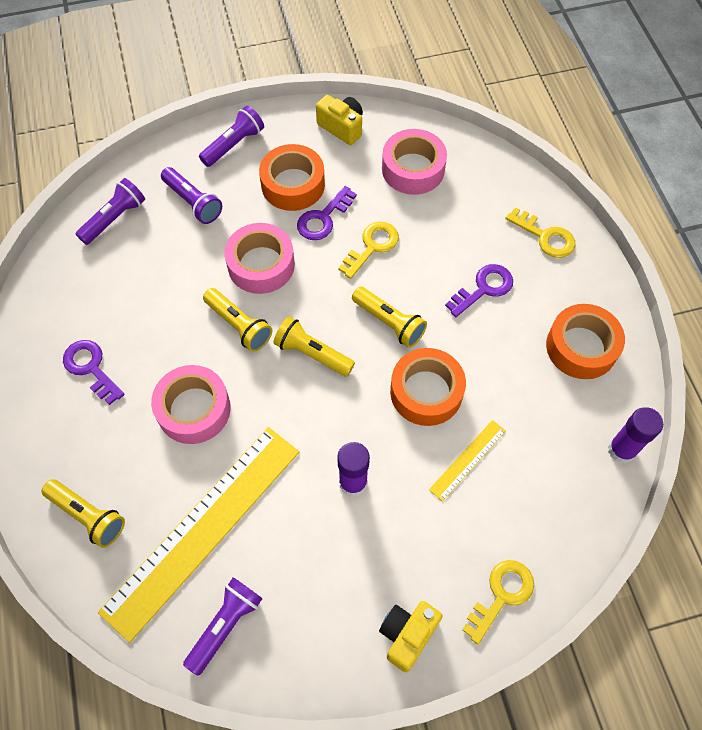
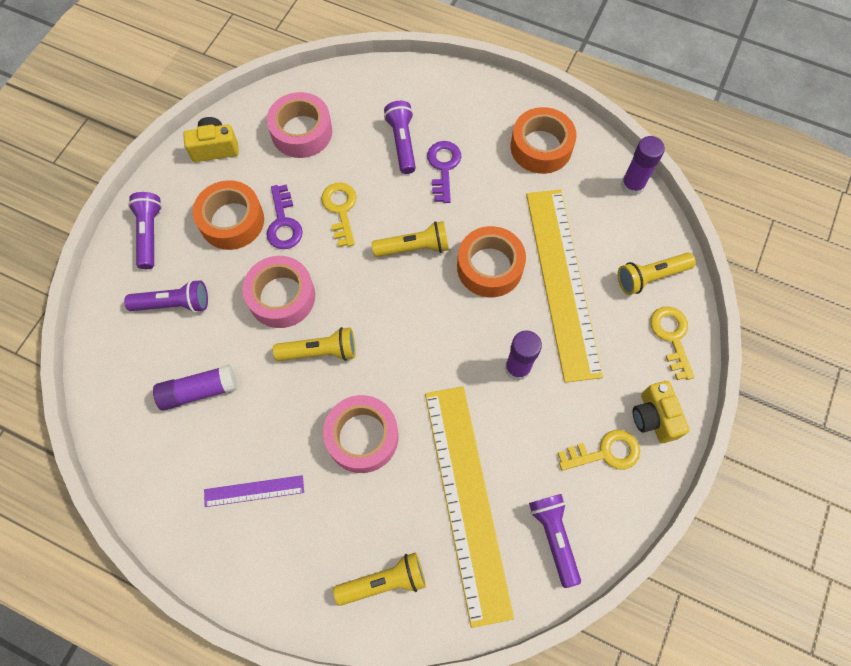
camera: 50 degrees left, 5 degrees up
purple key [63,340,125,405] -> purple ruler [204,475,304,507]
purple flashlight [76,178,145,245] -> purple flashlight moved to [384,101,416,174]
yellow flashlight [273,317,355,376] -> yellow flashlight moved to [617,253,696,295]
yellow ruler [429,420,506,502] -> yellow ruler [526,189,603,383], size x2.34
yellow key [505,208,575,258] -> yellow key moved to [558,430,640,471]
none -> purple glue stick [153,365,237,411]

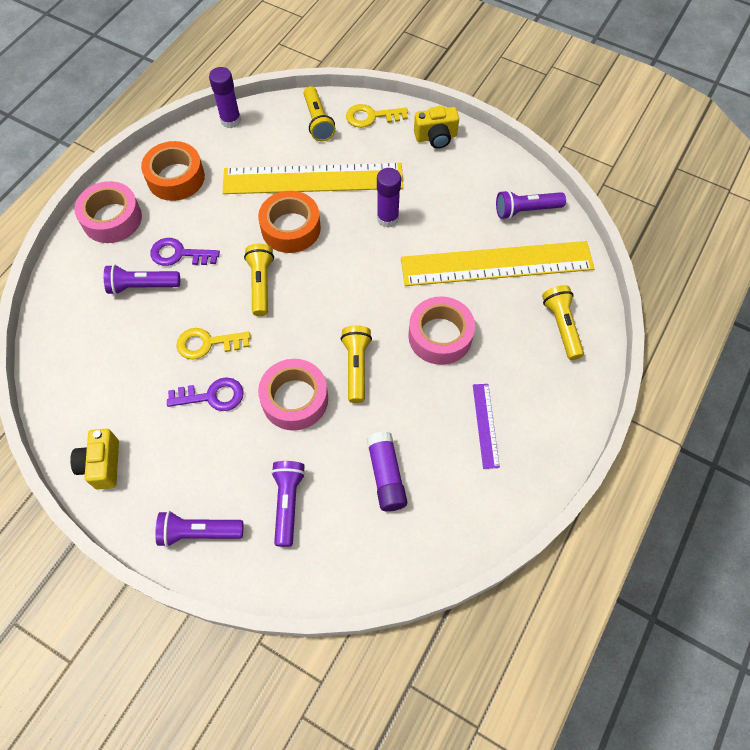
camera: 85 degrees left, 5 degrees down
orange tape [193,180,264,250] -> none
pink tape [267,92,332,158] -> pink tape moved to [74,181,142,243]
yellow key [558,430,640,471] -> none

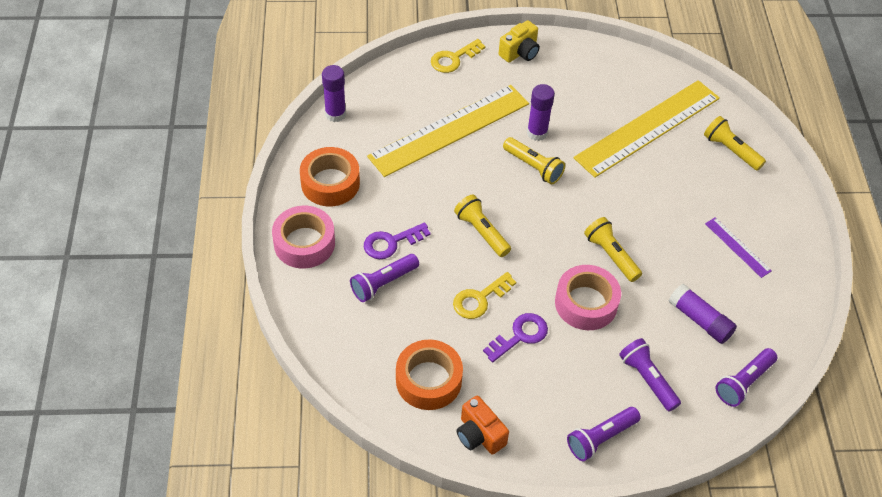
camera: 35 degrees left, 10 degrees down
yellow camera [70,429,119,490] -> orange camera [457,396,509,455]
orange tape [258,191,321,253] -> orange tape moved to [396,339,463,410]
yellow flashlight [304,86,336,141] -> yellow flashlight moved to [503,137,565,184]
pink tape [408,296,475,365] -> none
purple flashlight [496,190,566,219] -> purple flashlight moved to [715,348,777,407]

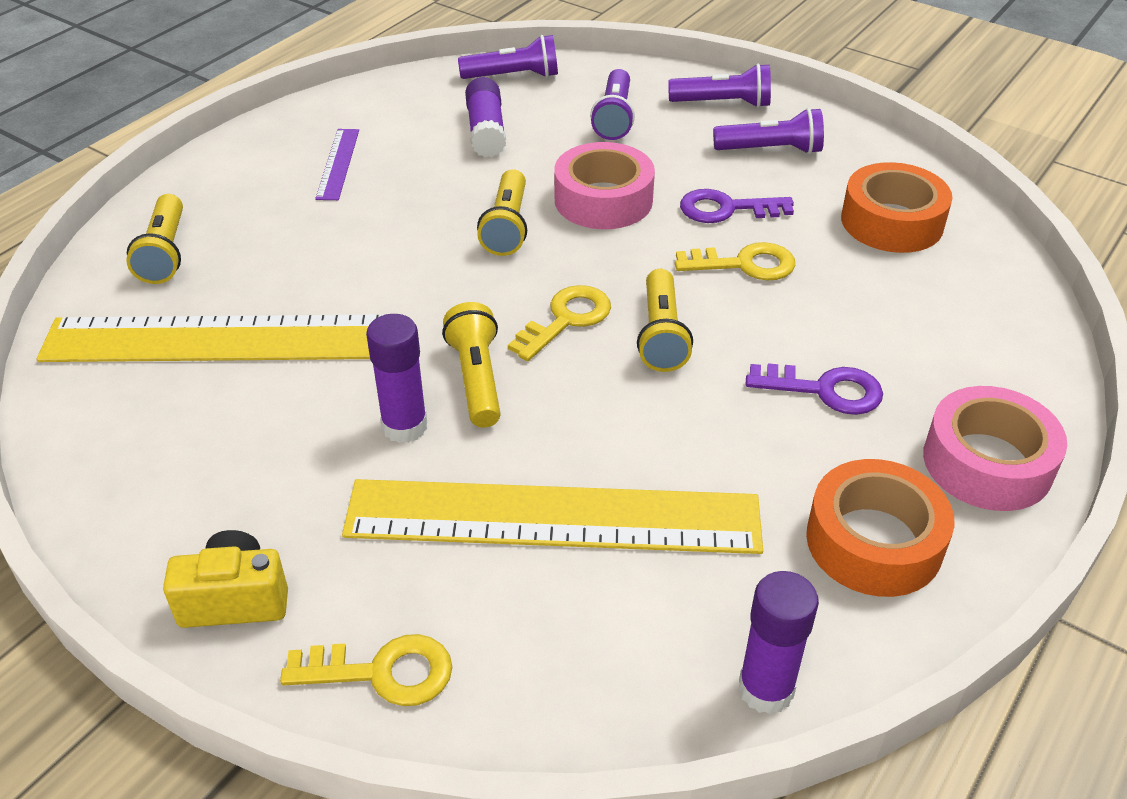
camera: 140 degrees left, 10 degrees down
purple flashlight [350,254,419,302] -> purple flashlight moved to [713,108,824,154]
orange camera [457,396,509,455] -> none
none -> yellow key [508,285,611,361]

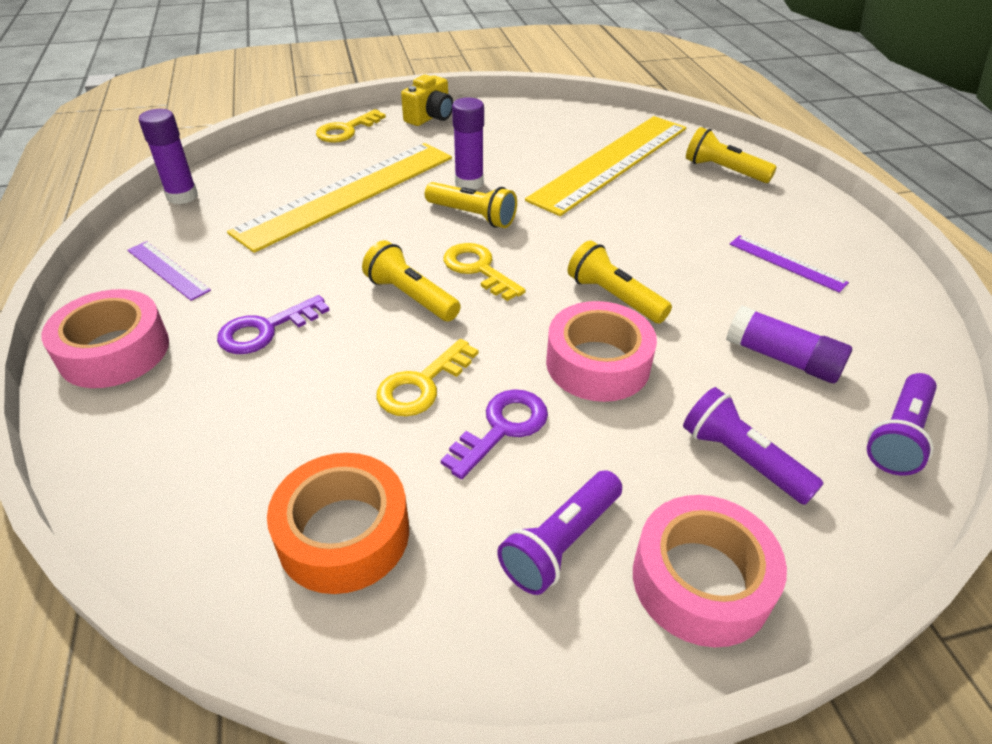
camera: 130 degrees right, 0 degrees up
yellow key [508,285,611,361] -> yellow key turned 150 degrees clockwise [444,243,526,301]
purple flashlight [668,63,771,108] -> pink tape [633,495,787,647]
orange tape [806,459,955,597] -> purple ruler [127,241,211,301]

